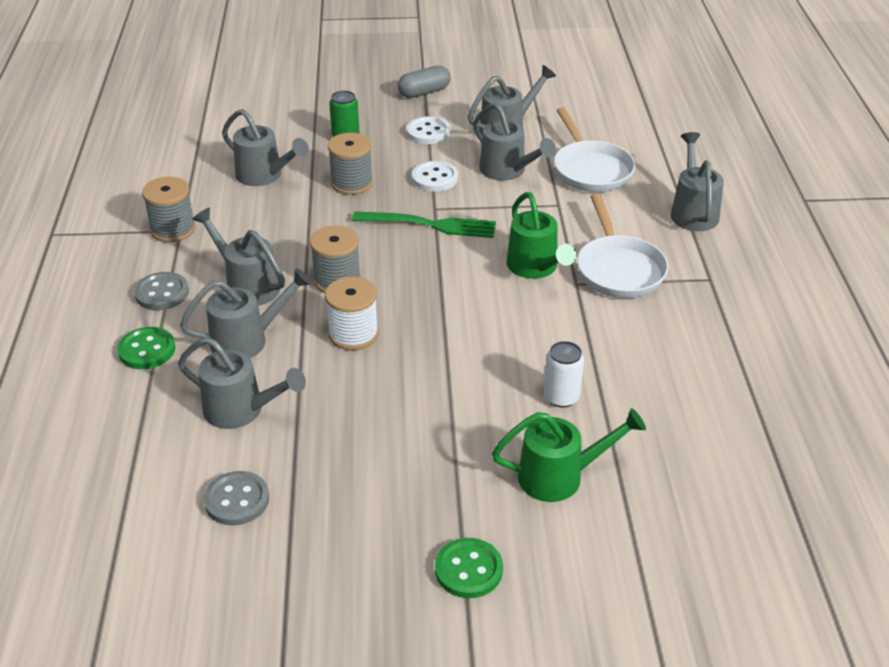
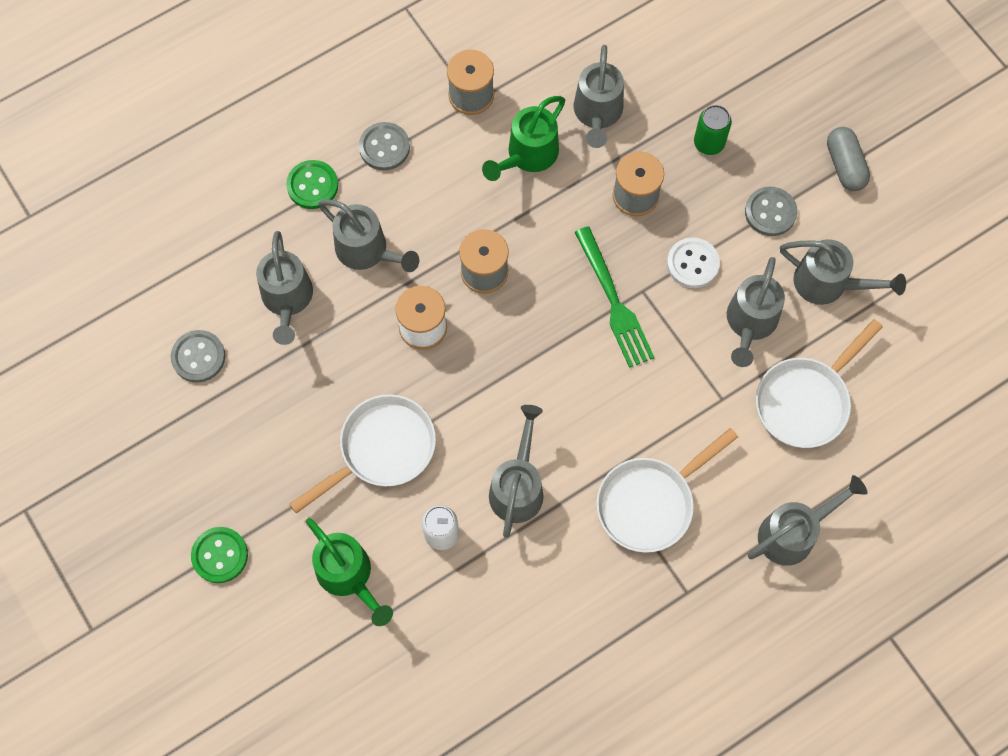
camera: 60 degrees right, 30 degrees up
grey watering can [192,208,285,306] -> grey watering can moved to [489,405,543,538]
grey capsule [398,66,451,98] -> grey capsule turned 45 degrees clockwise [827,127,870,191]
white button [406,116,450,144] -> grey button [745,187,797,236]
green watering can [507,192,576,279] -> green watering can moved to [482,96,565,181]
none -> white pan [289,394,436,514]

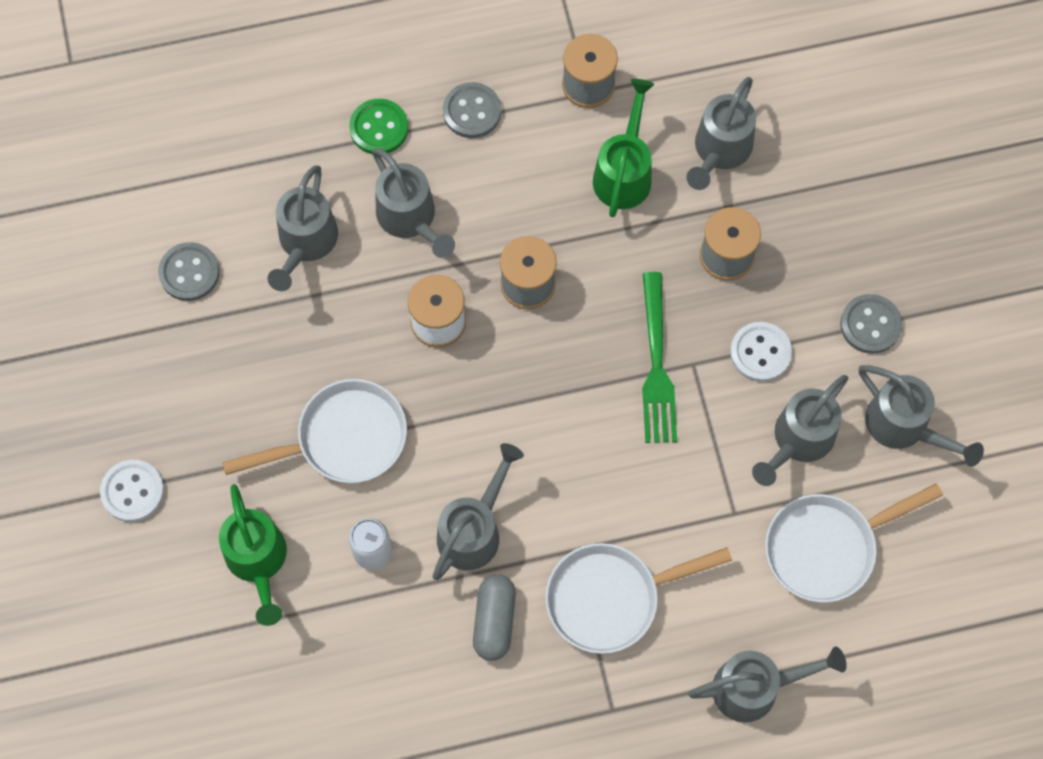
camera: 20 degrees right, 0 degrees up
green button [191,527,248,583] -> white button [100,460,164,522]
green watering can [482,96,565,181] -> green watering can turned 135 degrees clockwise [593,79,654,217]
green can [694,105,732,155] -> none
grey capsule [827,127,870,191] -> grey capsule moved to [473,574,516,661]

